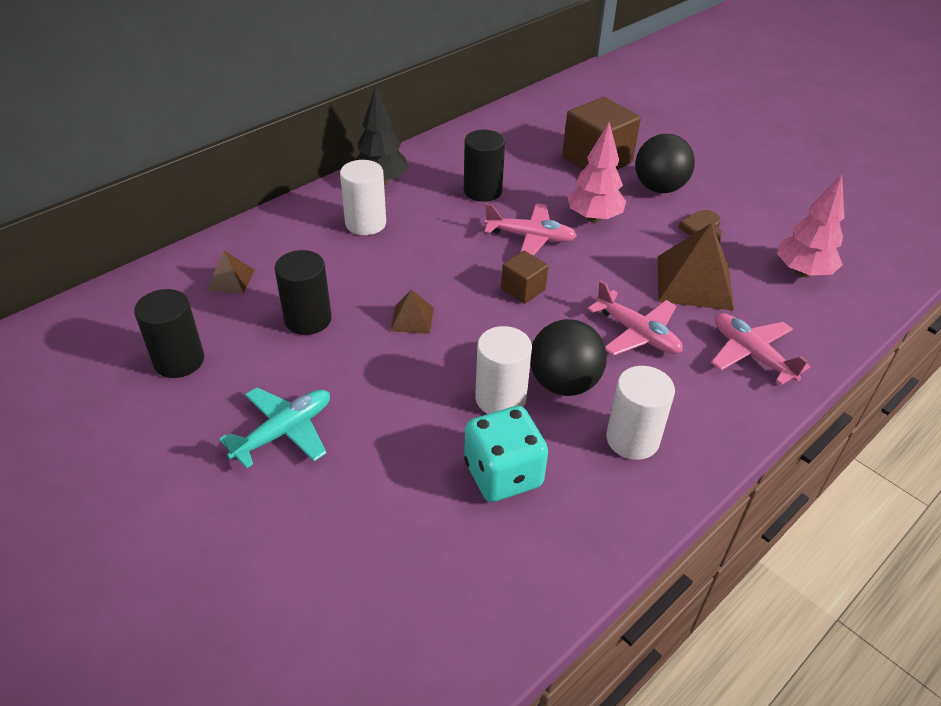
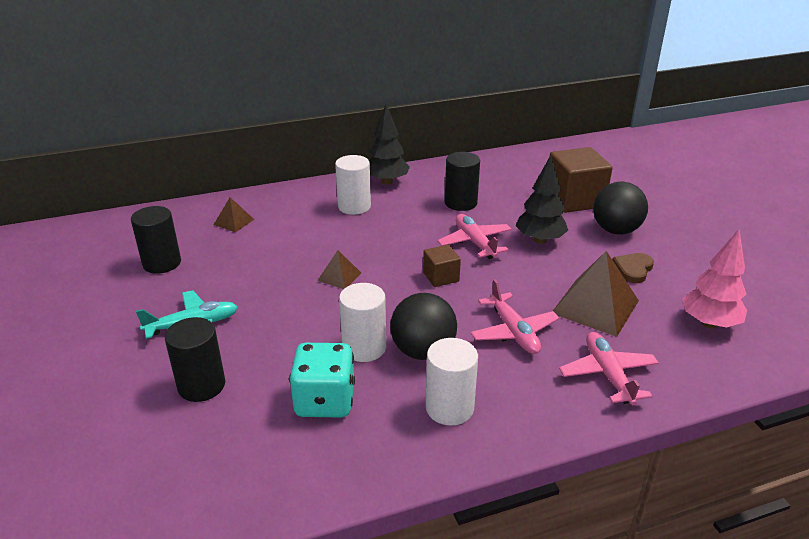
camera: 25 degrees right, 10 degrees down
black cylinder [274,250,332,335] -> black cylinder moved to [165,317,225,402]
pink plane [484,203,577,256] -> pink plane turned 150 degrees counterclockwise [437,214,512,259]
pink tree [567,122,626,222] -> black tree [515,155,568,244]

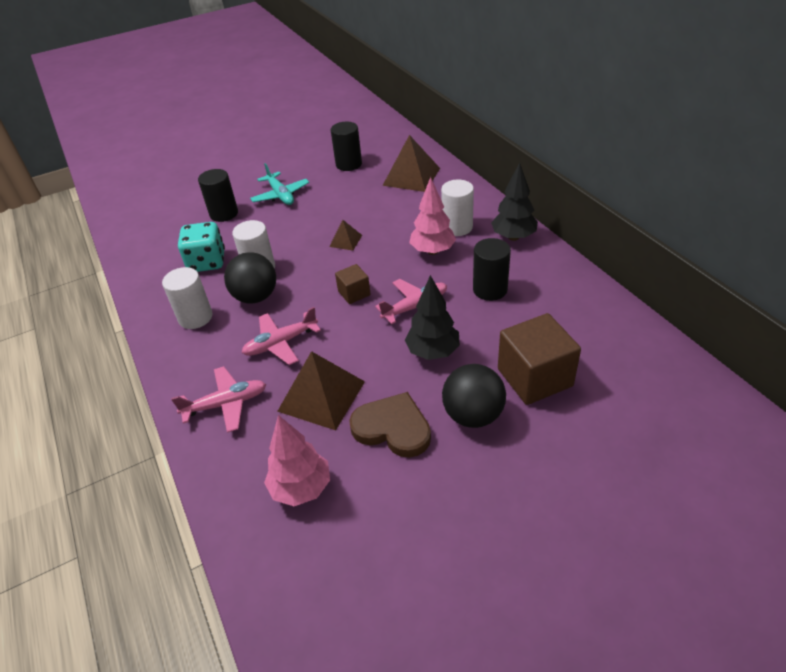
camera: 85 degrees right, 10 degrees up
brown pyramid [214,197,254,232] -> brown pyramid [382,135,440,192], size x1.97
brown heart [612,253,654,283] -> brown heart [349,392,431,458], size x1.62
none -> pink tree [409,177,456,255]

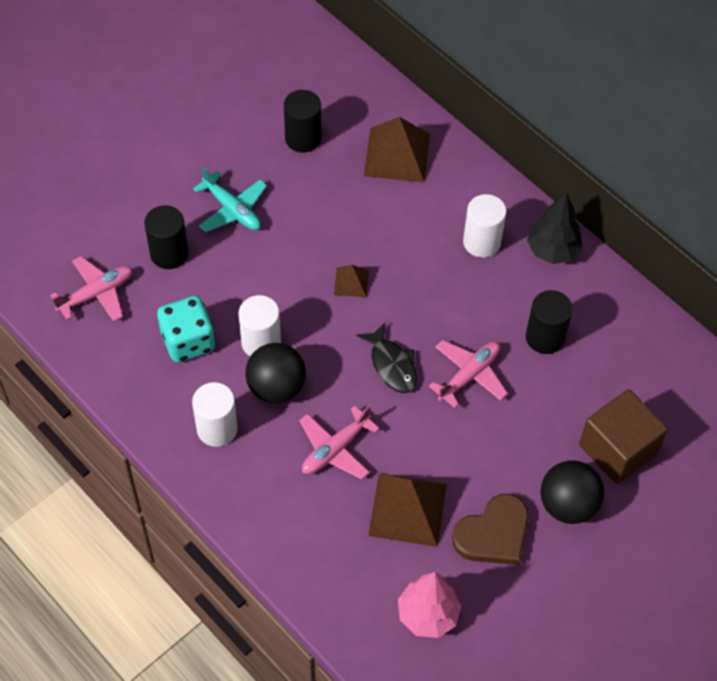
camera: 20 degrees left, 15 degrees up
pink plane [171,366,266,433] -> pink plane moved to [50,256,133,322]
brown cube [335,264,371,304] -> black fish [357,322,417,393]
brown heart [349,392,431,458] -> brown heart turned 135 degrees clockwise [452,494,529,565]
black tree [405,275,460,360] -> none
pink tree [409,177,456,255] -> none

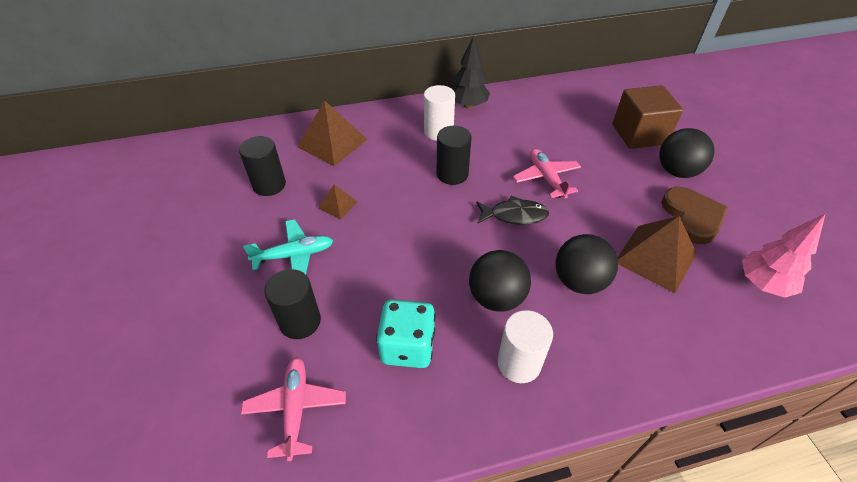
camera: 60 degrees left, 10 degrees down
white cylinder [238,295,281,356] -> none
pink plane [299,405,380,480] -> black ball [555,234,618,294]
brown pyramid [334,265,369,297] -> brown pyramid moved to [318,184,358,219]
black cylinder [526,290,573,354] -> black cylinder moved to [436,126,472,185]

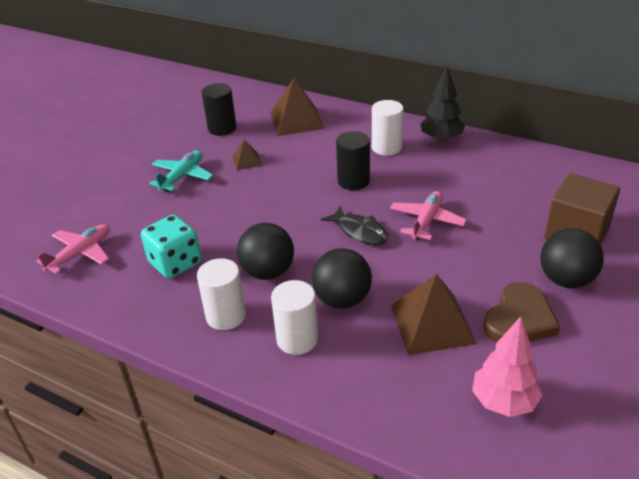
camera: 45 degrees right, 10 degrees down
turquoise plane [243,219,333,274] -> turquoise plane turned 90 degrees counterclockwise [149,150,213,192]
black cylinder [264,269,321,339] -> none
none -> white cylinder [271,280,318,355]

